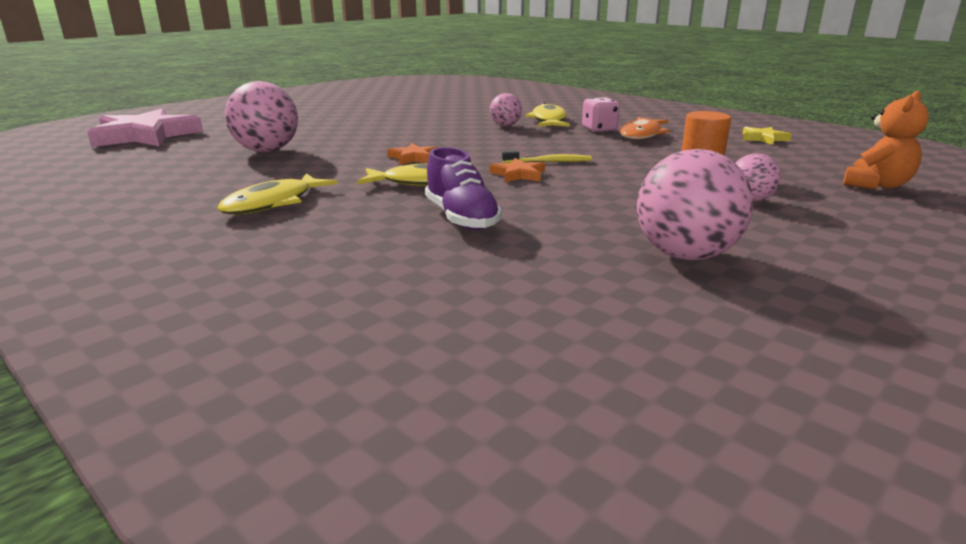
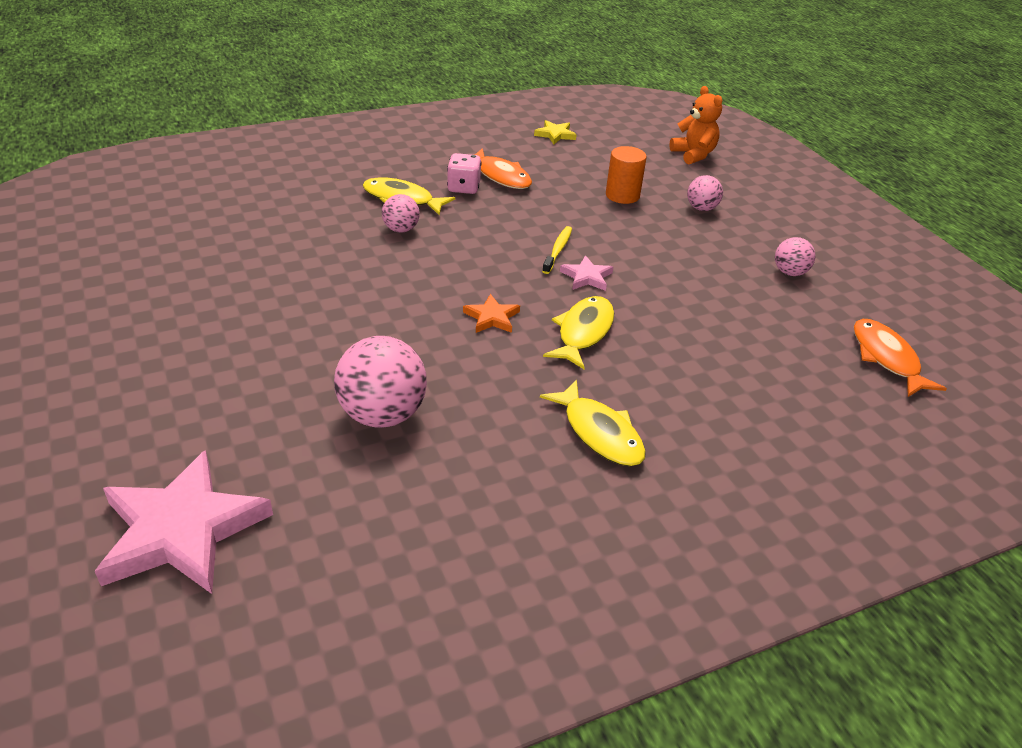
camera: 70 degrees left, 15 degrees up
purple shoe [425,147,502,230] -> none
orange star [489,158,545,182] -> pink star [560,255,613,291]
pink ball [637,149,753,260] -> pink ball [775,237,815,276], size x0.55
none -> orange fish [854,319,947,397]

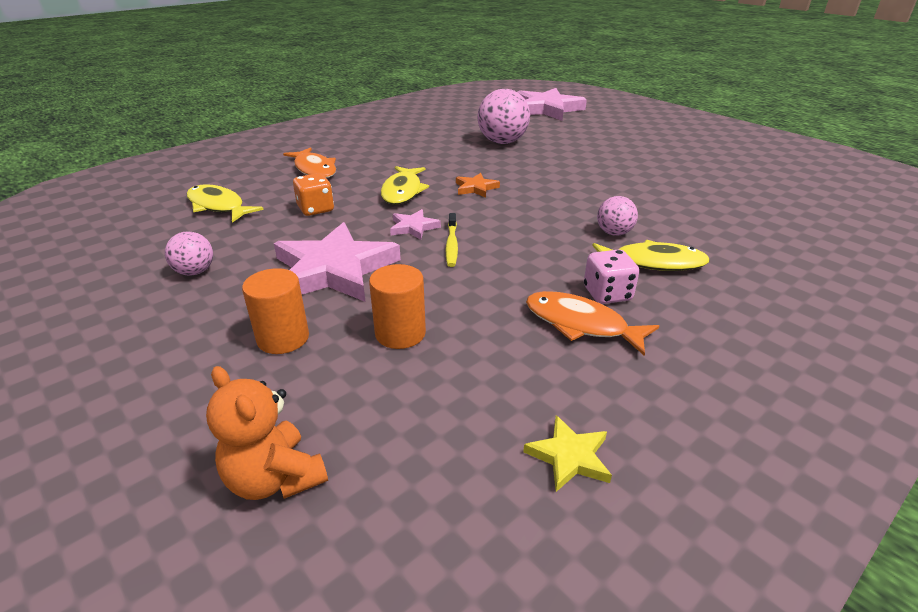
camera: 165 degrees right, 5 degrees down
yellow fish [540,379,646,466] -> yellow fish moved to [187,184,264,223]
pink ball [687,175,723,211] -> orange cylinder [242,268,309,354]
orange fish [854,319,947,397] -> orange fish moved to [283,147,336,178]
none -> pink star [274,222,401,302]
none -> orange dice [293,173,334,216]

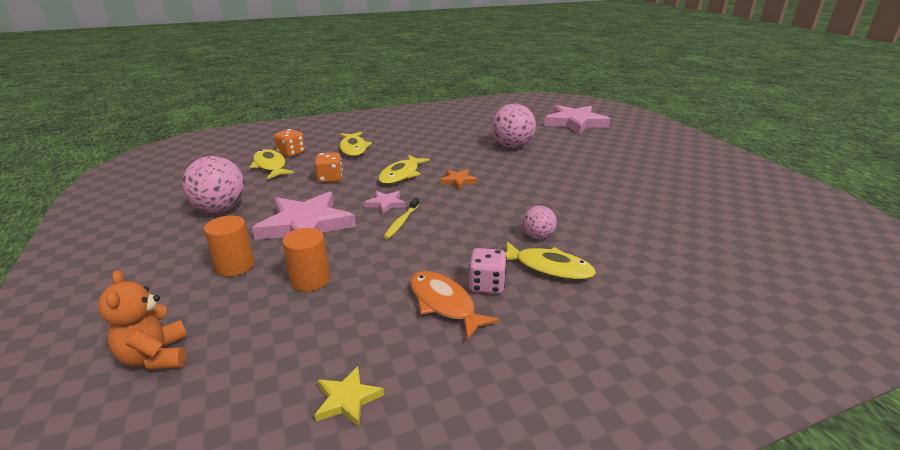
camera: 20 degrees right, 5 degrees down
pink ball [165,231,213,276] -> pink ball [182,156,245,213], size x1.83
orange fish [283,147,336,178] -> yellow fish [340,132,372,157]
none -> orange dice [274,129,305,157]

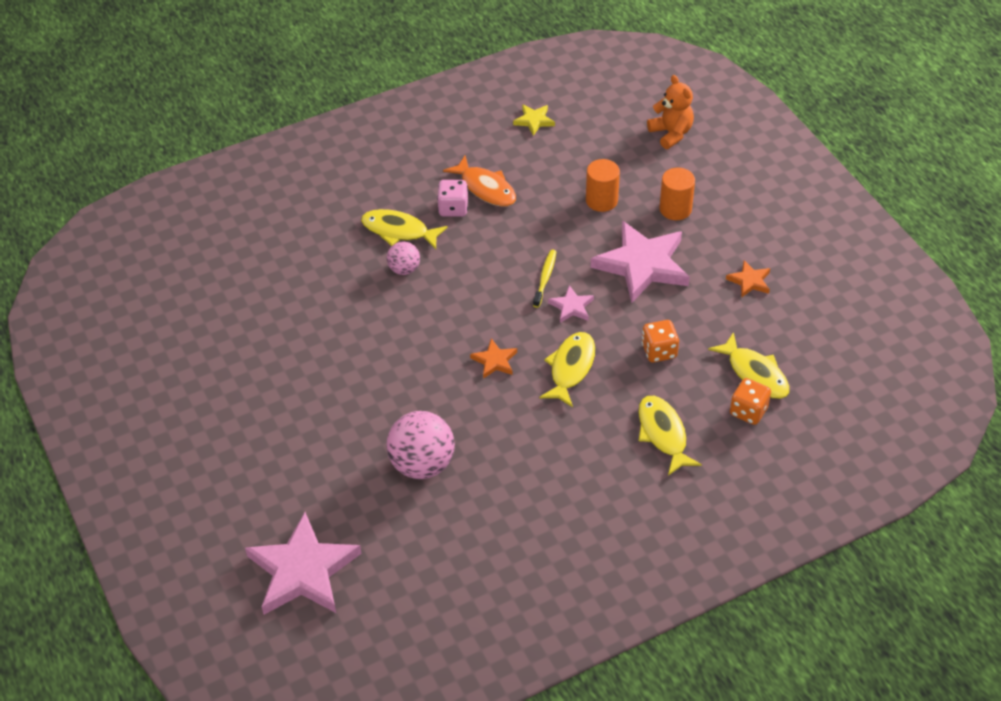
camera: 175 degrees right, 20 degrees up
pink ball [182,156,245,213] -> orange star [726,260,770,298]

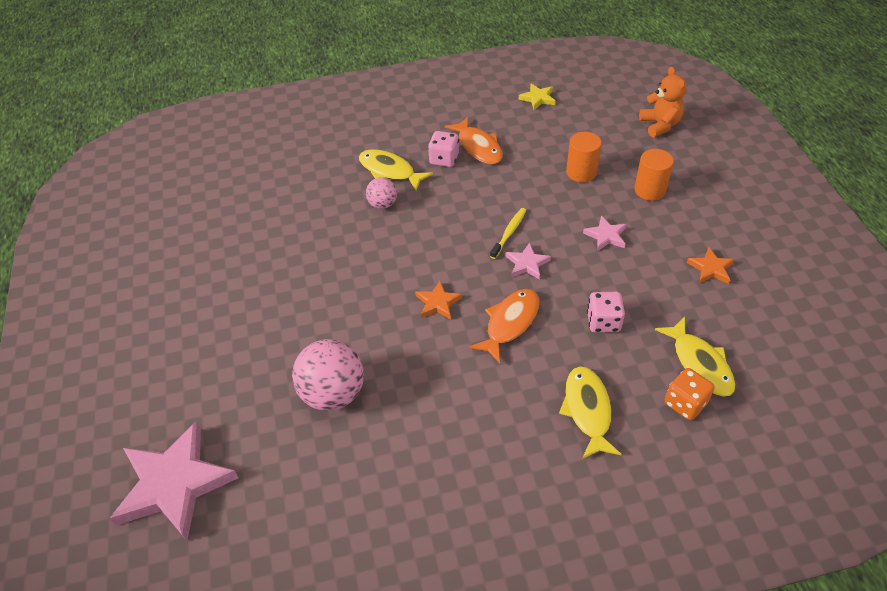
camera: 15 degrees right, 0 degrees up
yellow fish [539,332,595,407] -> orange fish [469,289,539,363]
pink star [591,221,690,303] -> pink star [583,216,627,251], size x0.45
orange dice [642,320,679,362] -> pink dice [587,292,625,333]

